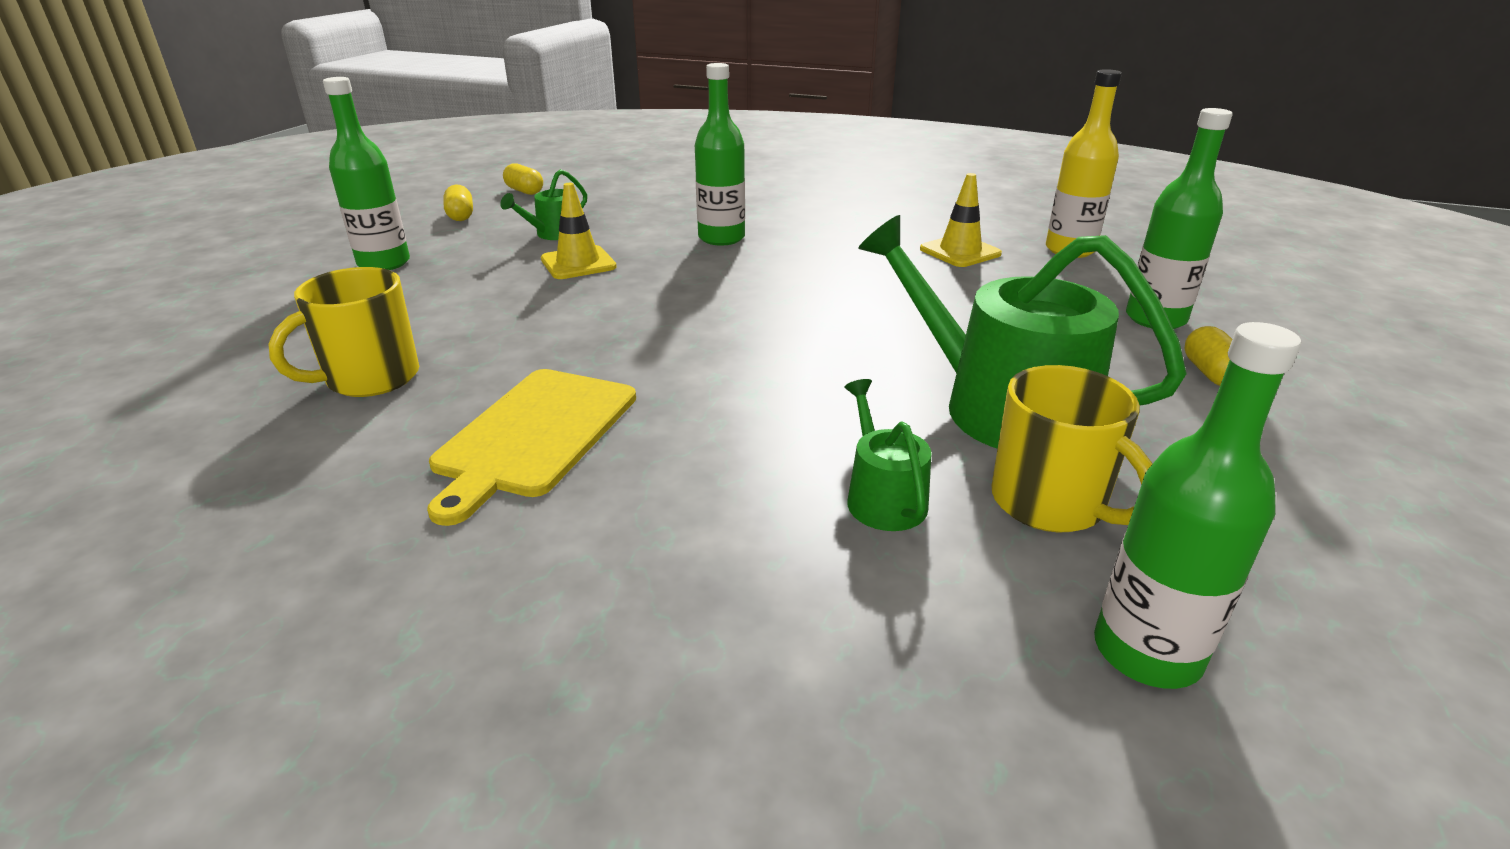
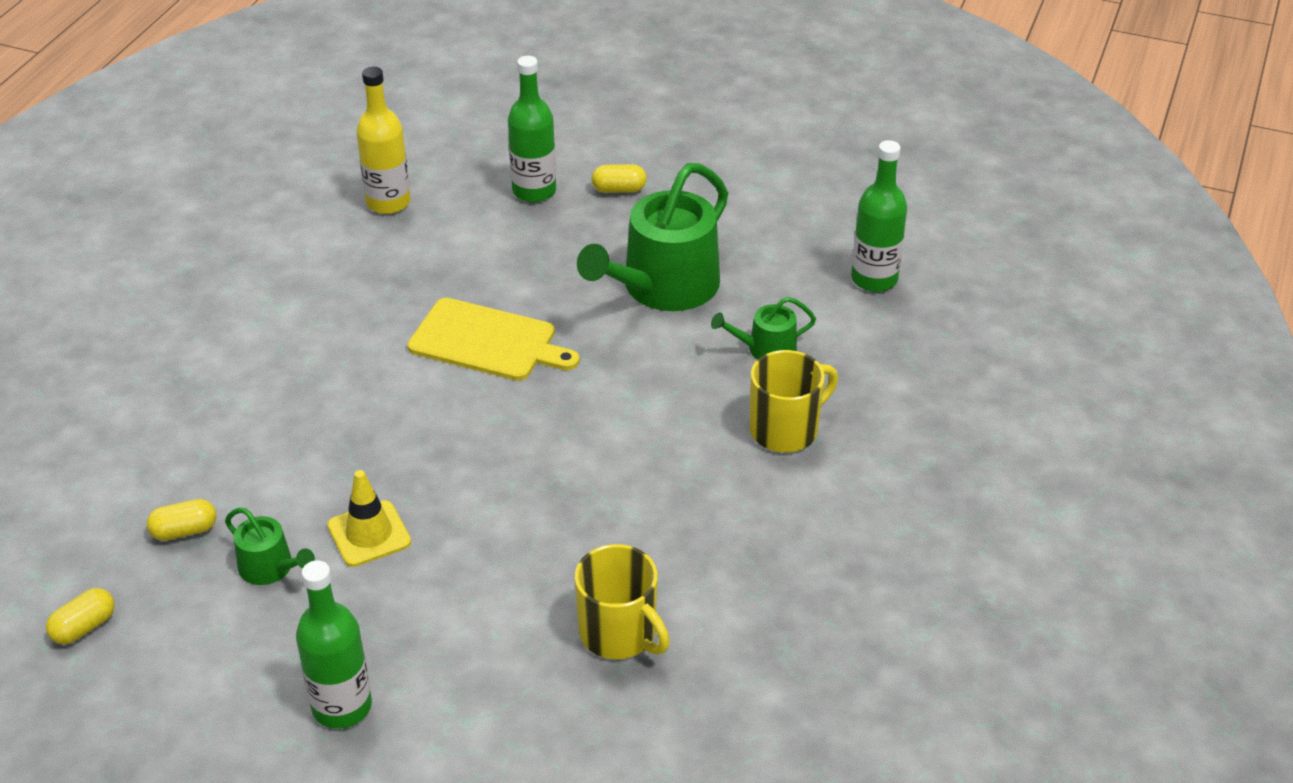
camera: 90 degrees left, 10 degrees up
yellow cutting board [427,369,636,526] -> yellow cutting board moved to [407,298,580,381]
yellow capsule [444,185,473,221] -> yellow capsule moved to [147,499,217,541]
green bottle [695,63,745,246] -> none
yellow traffic cone [920,173,1002,267] -> none
yellow mug [992,365,1153,532] -> yellow mug moved to [750,350,838,452]

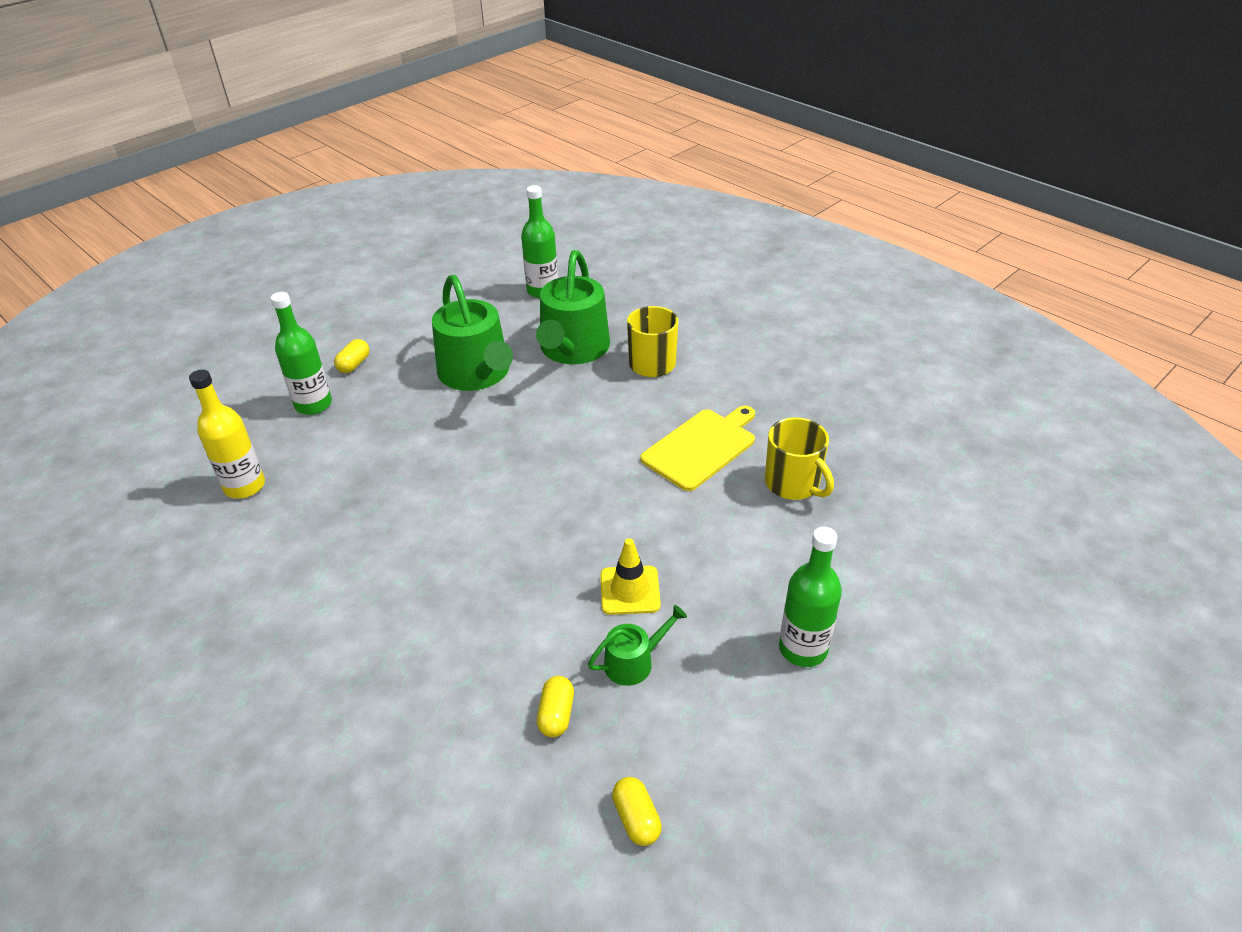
camera: 65 degrees left, 0 degrees up
yellow cutting board [407,298,580,381] -> yellow cutting board moved to [640,406,755,491]
yellow mug [574,544,670,659] -> yellow mug turned 75 degrees clockwise [765,417,834,500]
green watering can [711,297,816,360] -> green watering can [536,250,610,364], size x2.10

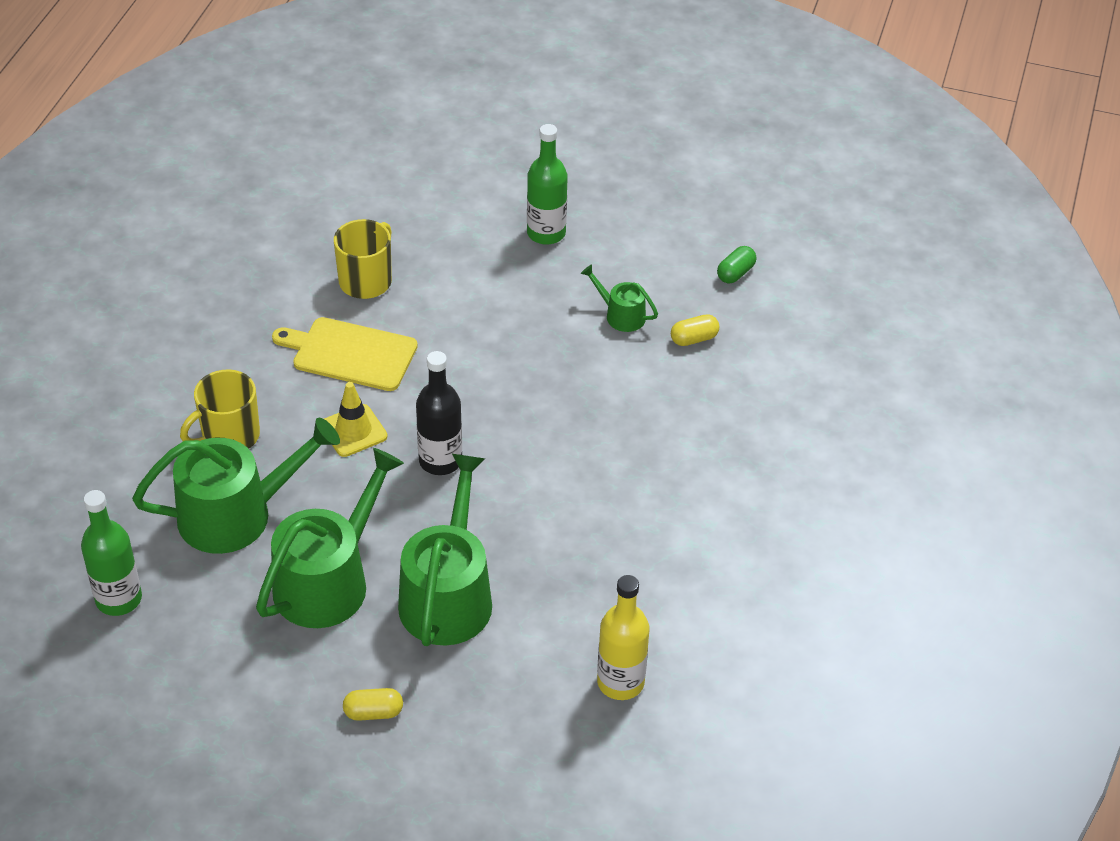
camera: 120 degrees left, 5 degrees up
green bottle [271,292,332,415] -> none
yellow traffic cone [600,538,661,615] -> yellow traffic cone moved to [324,382,388,457]
yellow capsule [612,777,662,846] -> green capsule [717,246,757,284]
none -> green watering can [398,454,492,646]
none -> black bottle [416,351,462,475]

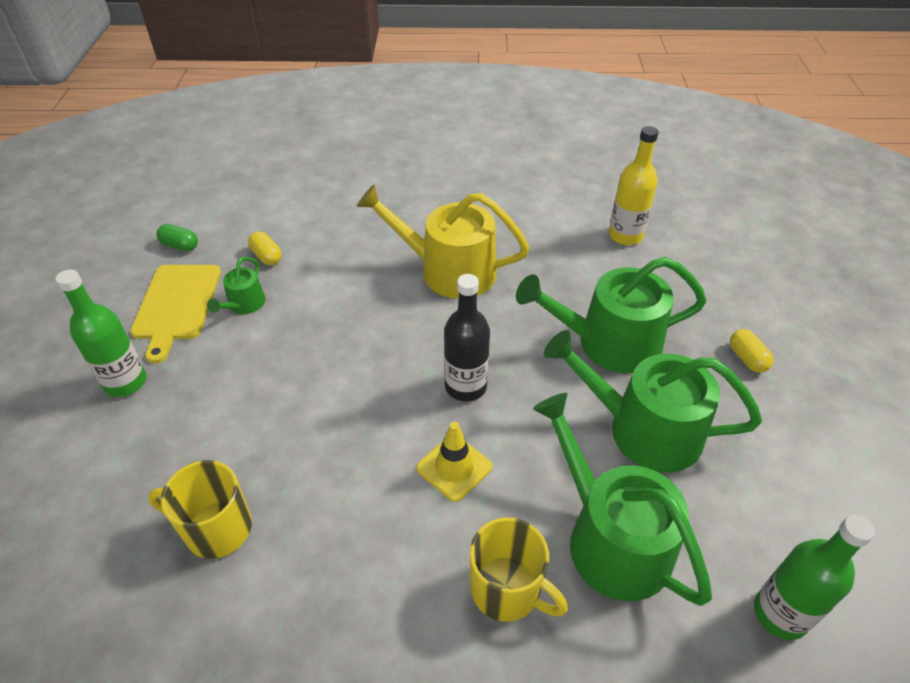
camera: 105 degrees left, 0 degrees up
yellow cutting board [272,317,418,391] -> yellow cutting board moved to [130,265,221,364]
none -> yellow watering can [356,184,530,299]

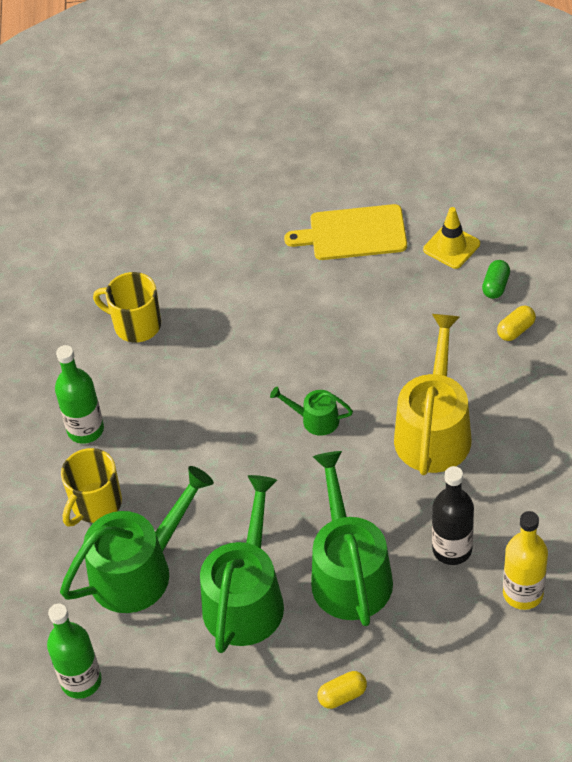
camera: 90 degrees right, 5 degrees up
green bottle [56,269,147,397] -> green bottle moved to [55,345,104,444]
yellow mug [148,460,252,559] -> yellow mug turned 75 degrees counterclockwise [93,272,161,343]
green capsule [156,224,198,252] -> green capsule moved to [482,260,510,299]
green watering can [207,256,266,314] -> green watering can moved to [270,386,353,436]
yellow capsule [248,231,281,265] -> yellow capsule moved to [497,306,536,341]
yellow traffic cone [416,422,492,502] -> yellow traffic cone moved to [423,207,480,269]
black bottle [444,274,490,402] -> black bottle moved to [432,466,474,565]

